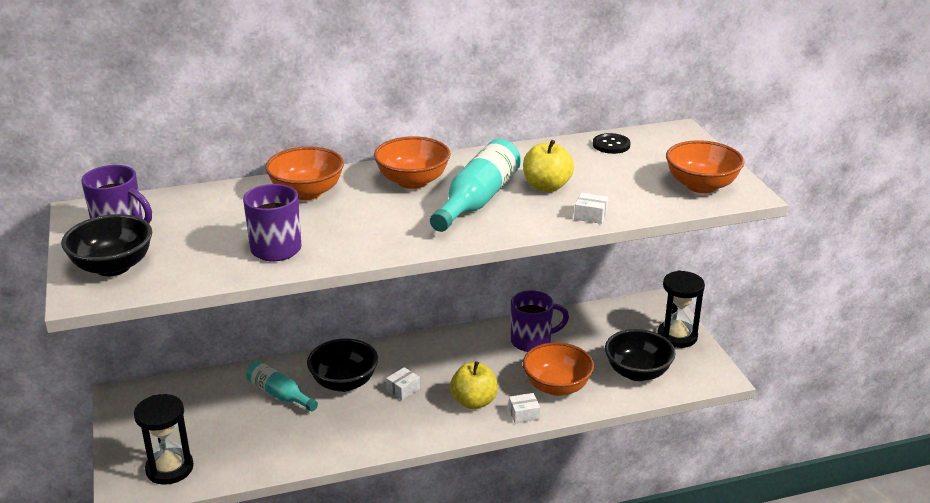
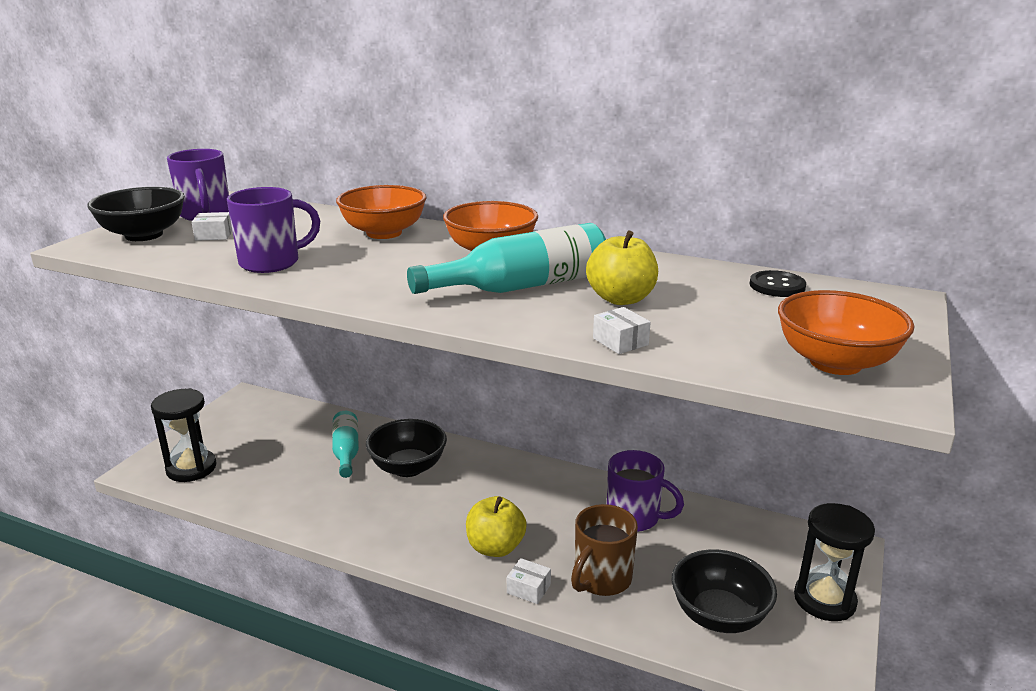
camera: 40 degrees right, 5 degrees down
white box [386,367,420,400] -> white box moved to [192,212,232,241]
orange bowl [523,342,594,396] -> brown mug [571,504,638,596]

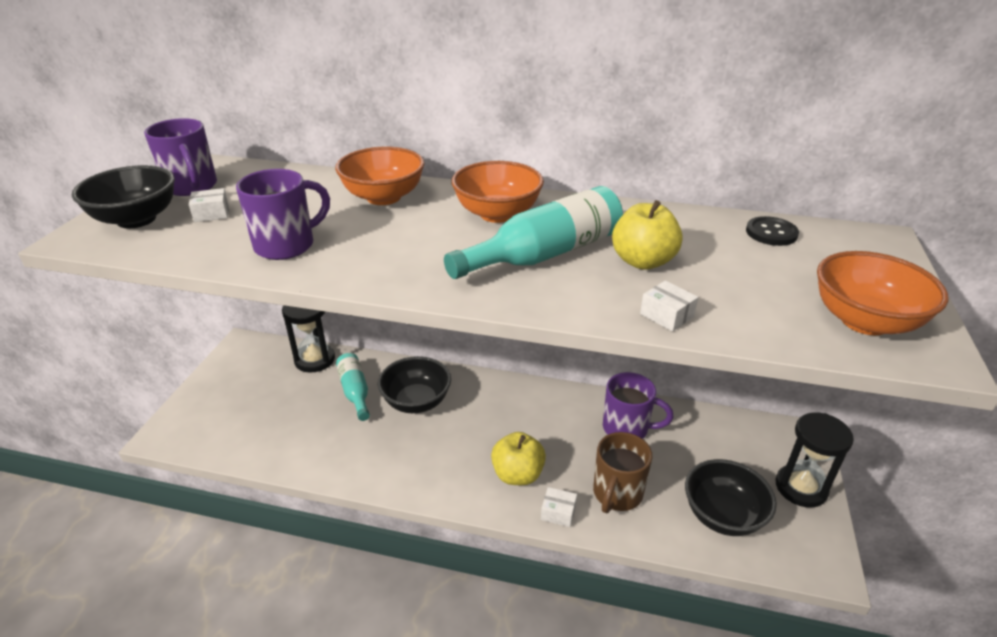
camera: 10 degrees left, 10 degrees up
black hourglass [151,388,217,482] -> black hourglass moved to [282,305,335,373]

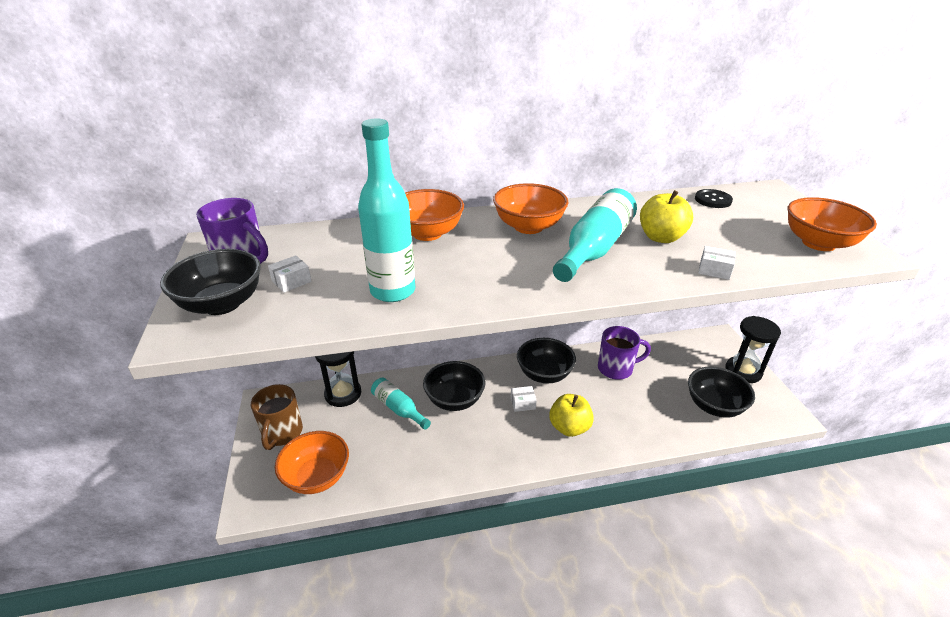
camera: 25 degrees left, 0 degrees up
purple mug [236,169,330,260] -> turquoise bottle [358,118,415,302]
white box [541,487,577,527] -> white box moved to [511,386,537,412]
brown mug [593,432,652,514] -> brown mug moved to [251,384,303,450]
none -> orange bowl [275,431,349,494]
none -> black bowl [517,338,576,383]

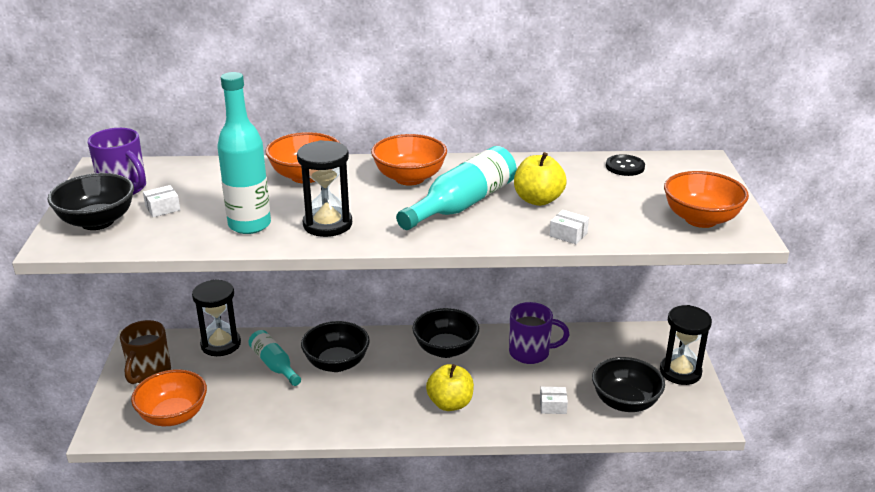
camera: 10 degrees right, 5 degrees down
white box [511,386,537,412] -> white box moved to [540,387,568,414]
none -> black hourglass [297,140,352,237]

